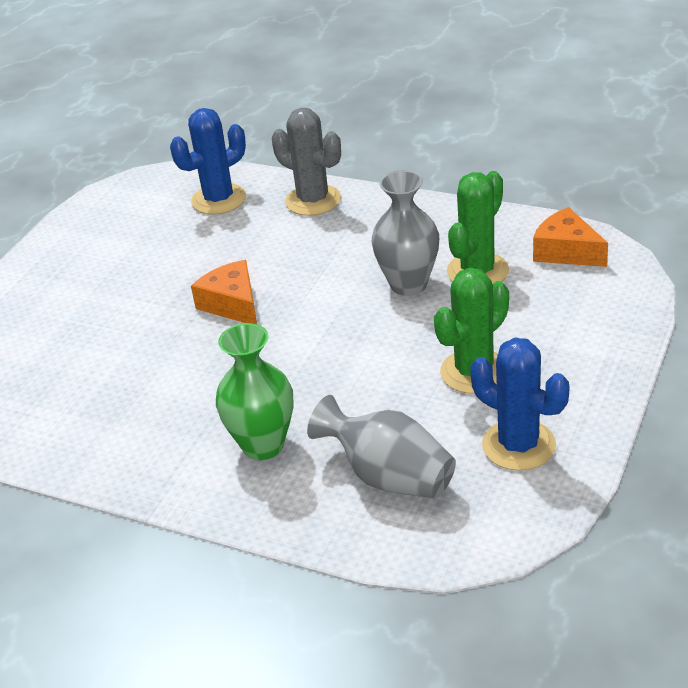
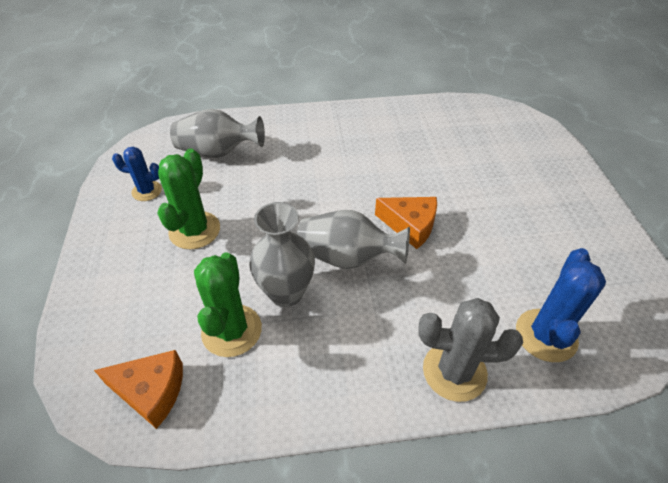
camera: 145 degrees right, 10 degrees up
green vase [216,323,294,460] -> none
blue cactus [470,338,570,471] -> blue cactus [112,146,162,201], size x0.62
none -> grey vase [297,210,410,269]

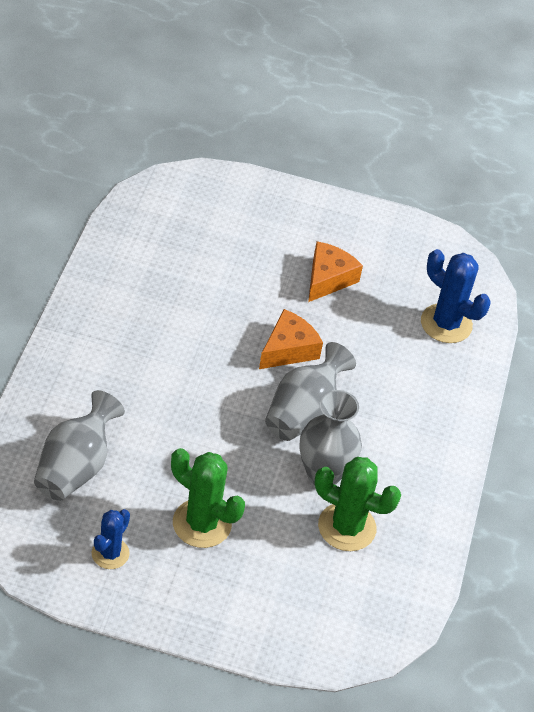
camera: 75 degrees left, 0 degrees up
orange cheese [94,350,183,429] -> orange cheese moved to [308,241,363,302]
grey cactus [418,298,523,402] -> none

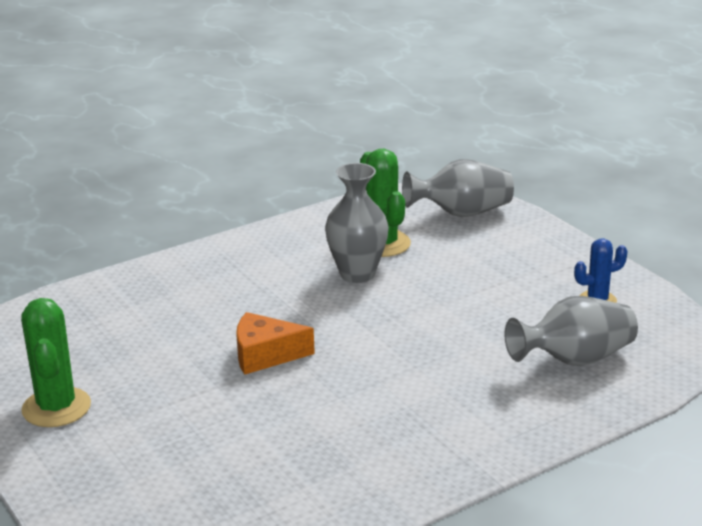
camera: 130 degrees left, 20 degrees down
green cactus [171,448,245,548] -> green cactus moved to [21,298,91,427]
grey vase [265,342,356,441] -> grey vase moved to [402,159,514,217]
orange cheese [308,241,363,302] -> none
blue cactus [421,249,490,343] -> none

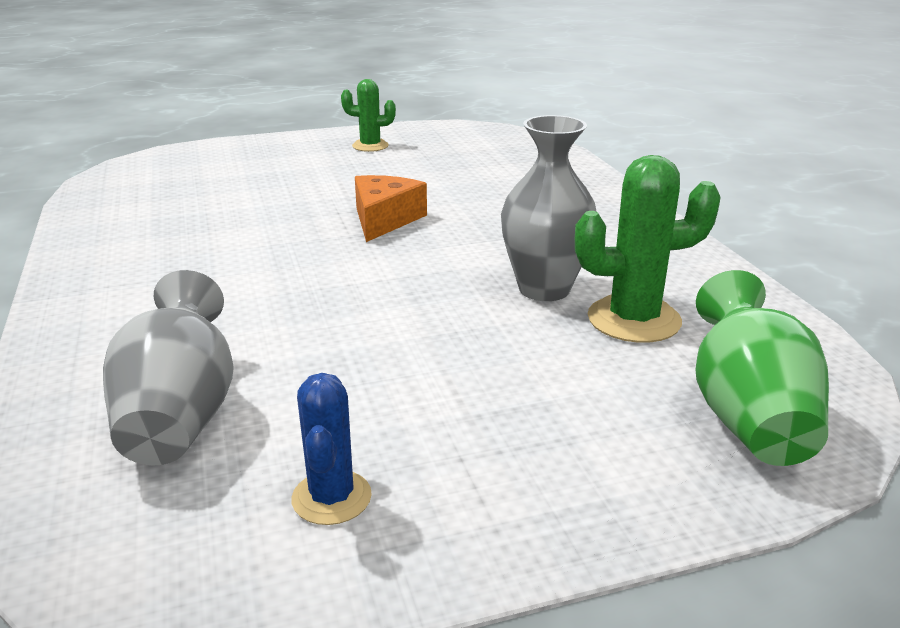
camera: 105 degrees right, 0 degrees up
green cactus [21,298,91,427] -> green cactus [341,79,396,152], size x0.62
grey vase [402,159,514,217] -> green vase [696,270,829,466]

